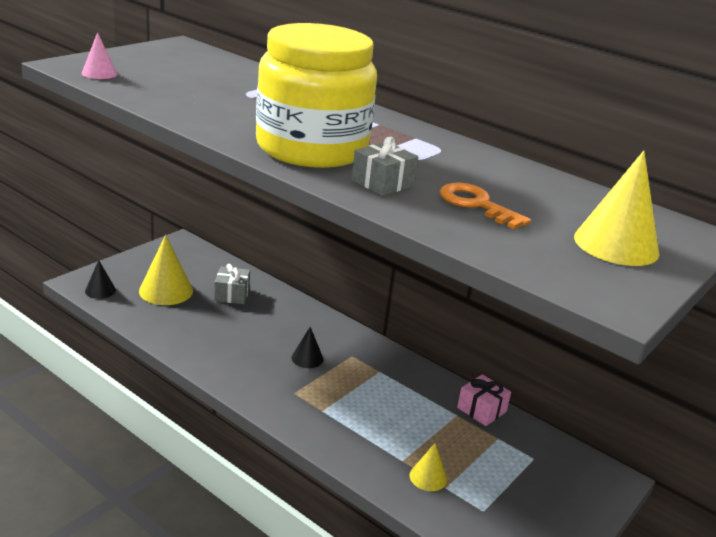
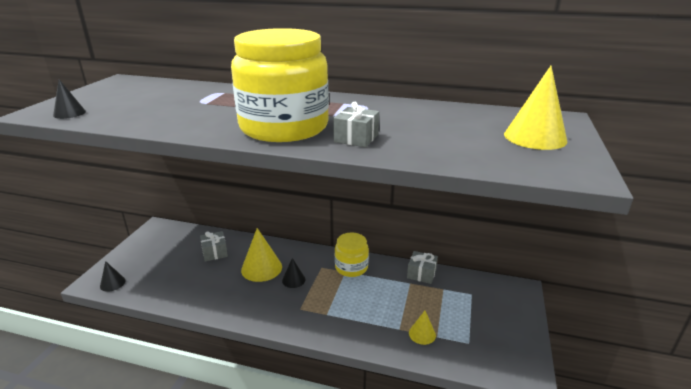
camera: 20 degrees left, 0 degrees up
pink cone [82,32,117,79] -> black cone [53,79,86,119]
yellow cone [139,235,193,305] -> yellow cone moved to [241,228,282,282]
orange key [440,183,531,229] -> none
pink gift [457,374,511,426] -> grey gift [407,251,438,284]
none -> yellow jar [335,232,369,277]

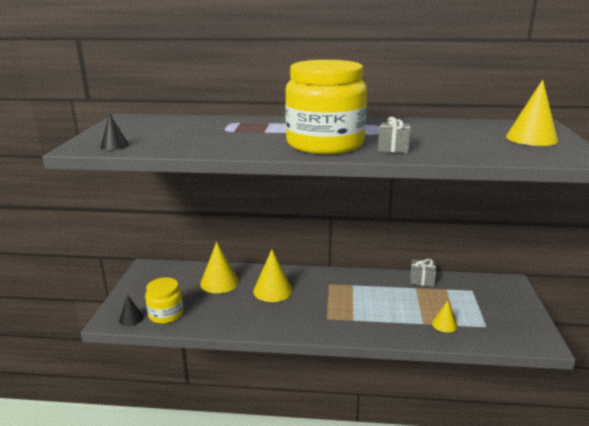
camera: 10 degrees left, 5 degrees down
grey gift [200,231,228,262] -> yellow cone [200,242,239,293]
black cone [282,258,305,288] -> none
yellow jar [335,232,369,277] -> yellow jar moved to [145,277,183,324]

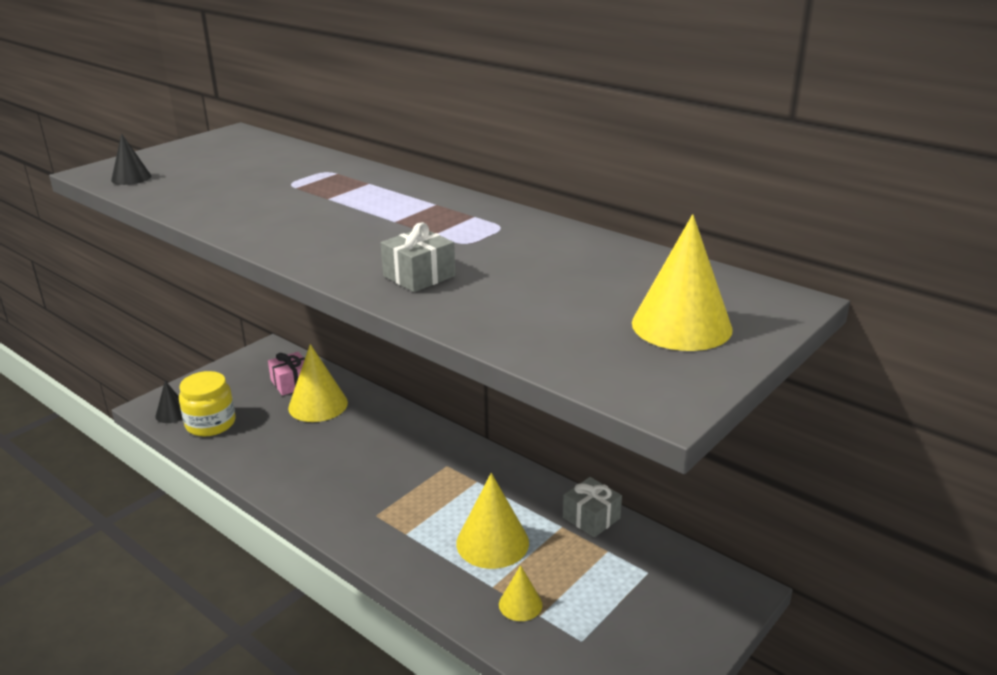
camera: 35 degrees right, 5 degrees up
yellow cone [253,250,293,302] -> yellow cone moved to [456,473,529,569]
yellow jar [285,60,367,154] -> none
none -> pink gift [268,352,305,396]

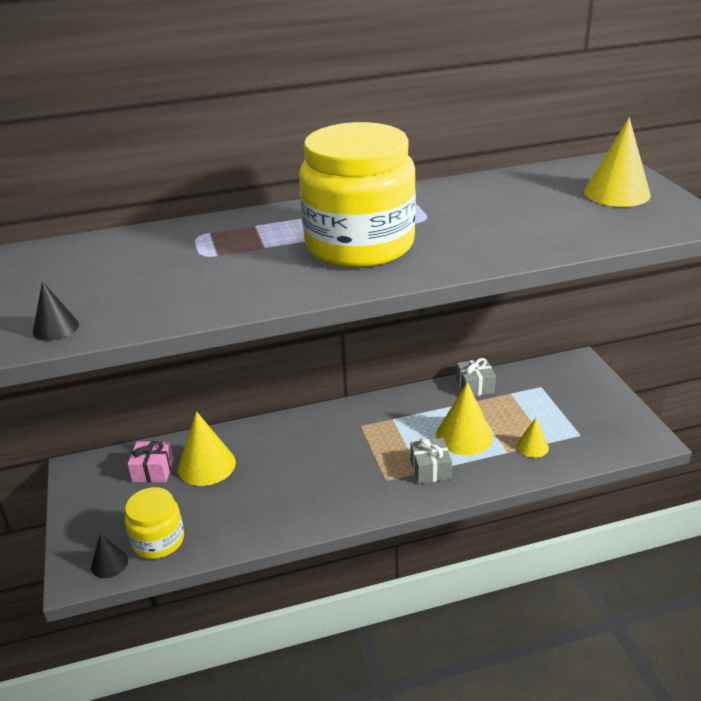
camera: 55 degrees left, 5 degrees up
grey gift [381,222,455,292] -> grey gift moved to [410,438,452,484]
none -> yellow jar [299,122,416,268]

